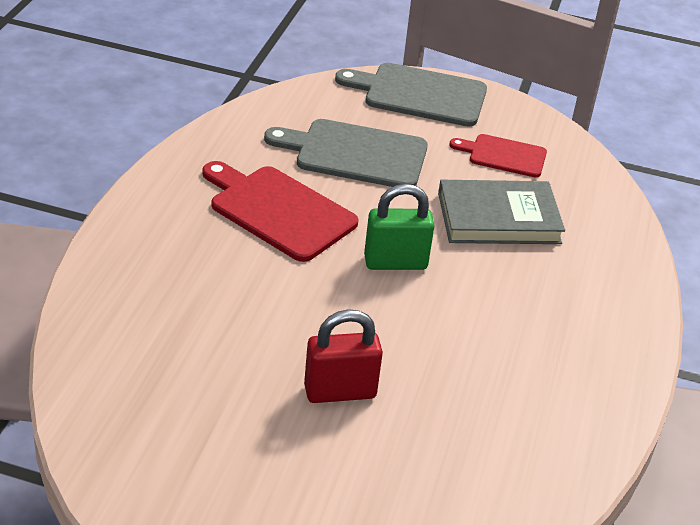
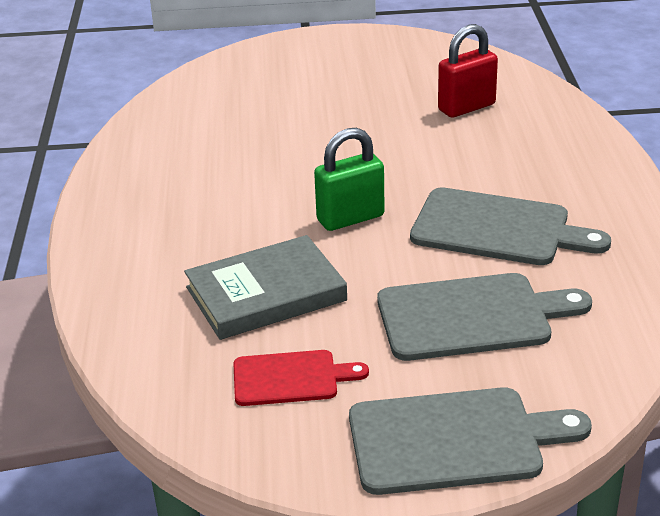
camera: 165 degrees right, 5 degrees down
red cutting board [202,161,358,262] -> grey cutting board [410,187,611,265]
red padlock [304,309,383,403] -> red padlock moved to [438,24,498,118]

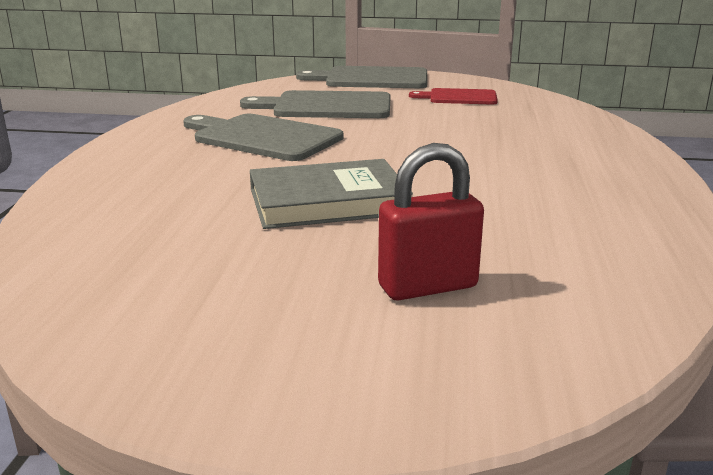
camera: 170 degrees left, 10 degrees down
grey book [184,235,347,340] -> grey book moved to [250,159,413,229]
green padlock [314,128,385,231] -> none
red padlock [438,24,498,118] -> red padlock moved to [378,143,484,301]

